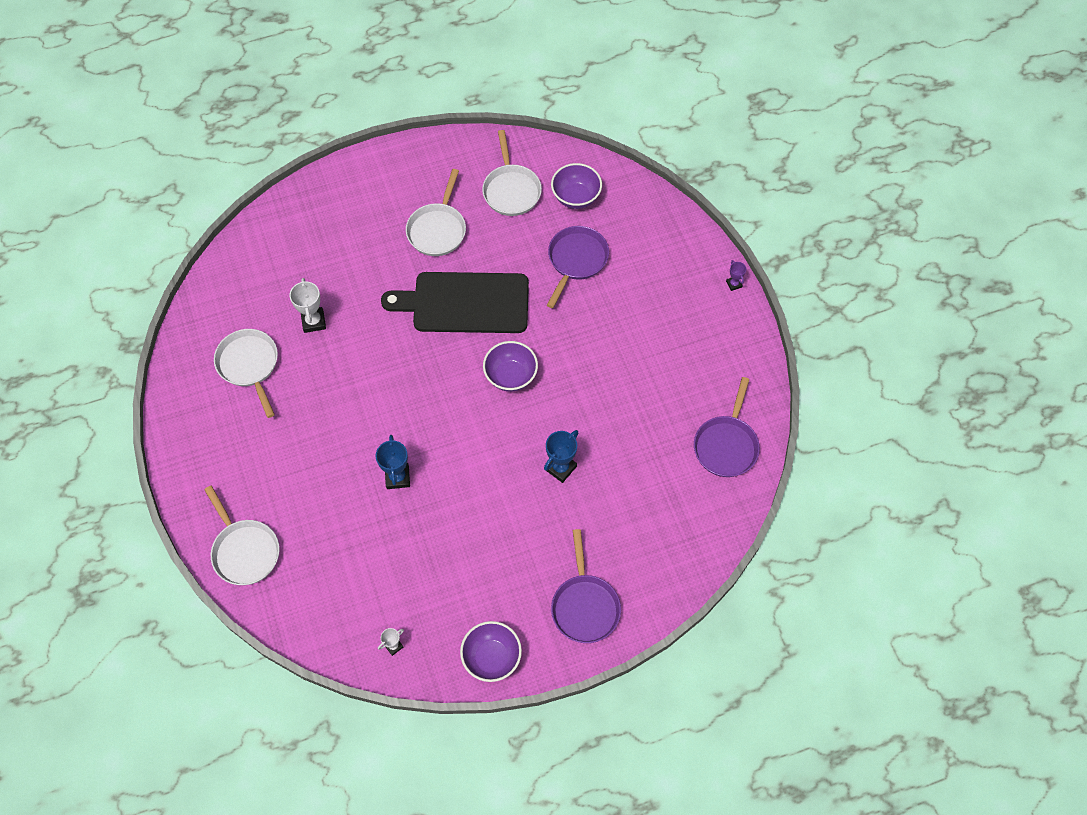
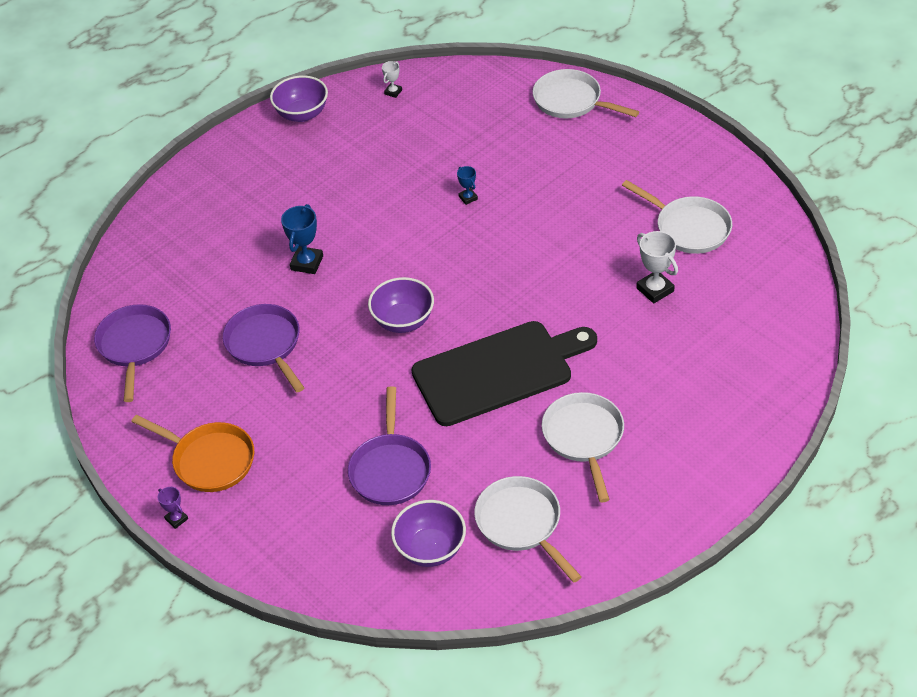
camera: 160 degrees right, 15 degrees down
blue trophy [375,435,410,489] -> blue trophy [457,166,478,205], size x0.56
purple pan [551,529,621,643] -> purple pan moved to [223,304,304,392]
none -> orange pan [131,415,254,492]

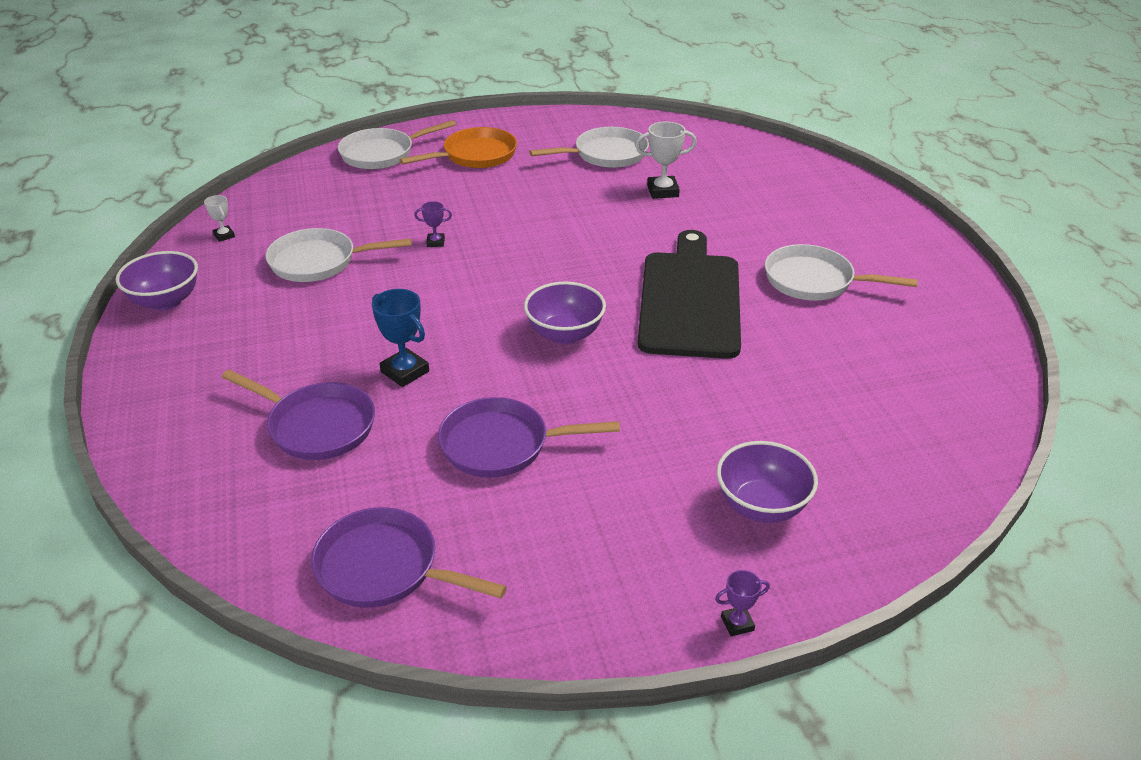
camera: 65 degrees left, 10 degrees down
orange pan [131,415,254,492] -> orange pan moved to [400,127,517,168]
purple pan [348,386,431,505] -> purple pan moved to [222,369,375,460]
purple bowl [391,500,466,567] -> purple bowl moved to [717,441,818,523]
blue trophy [457,166,478,205] -> purple trophy [414,201,452,247]
white pan [474,476,582,582] -> white pan moved to [265,228,412,282]

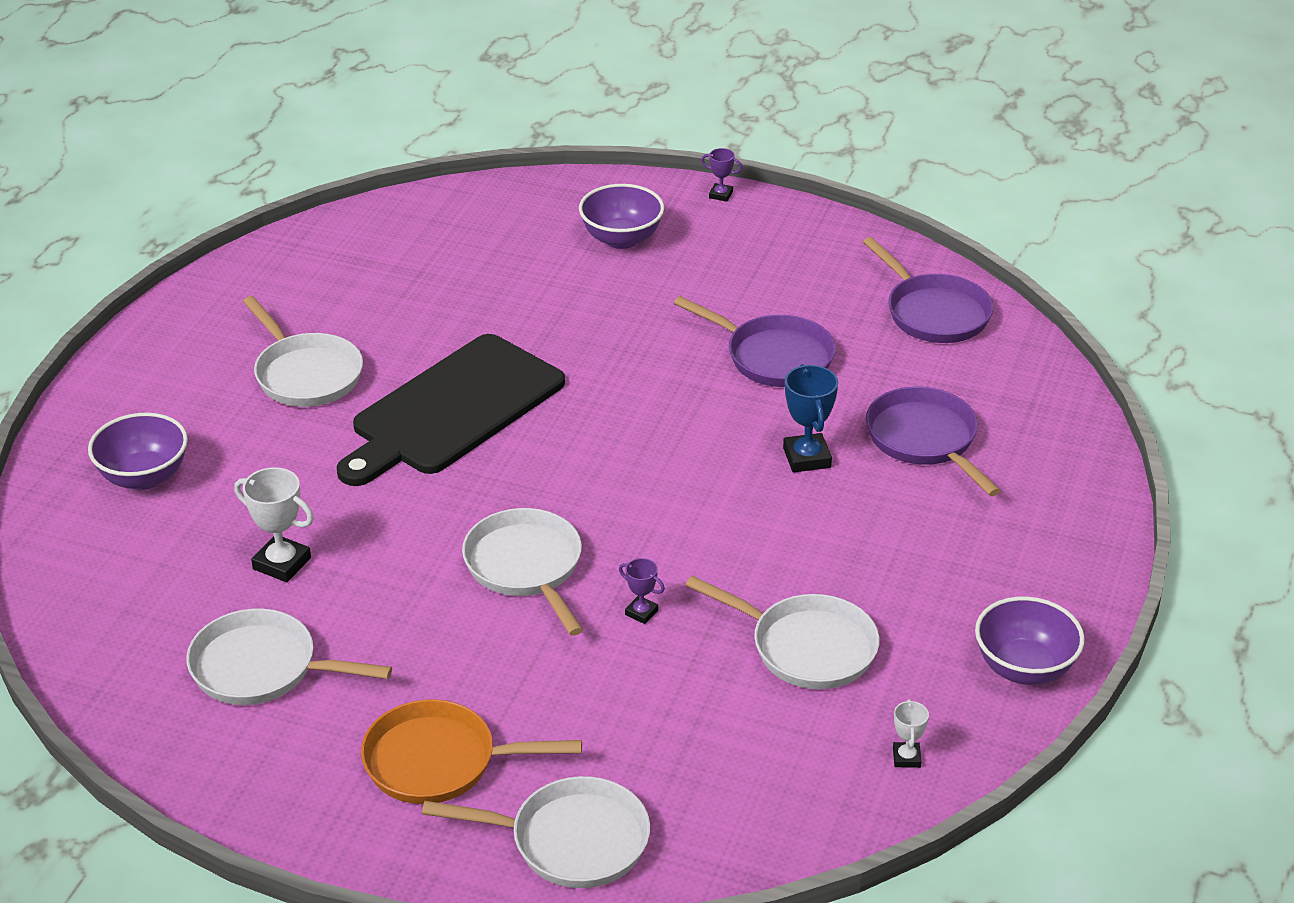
camera: 145 degrees left, 0 degrees up
purple bowl [524,282,606,344] -> purple bowl moved to [88,413,188,490]
none -> white pan [462,508,583,636]

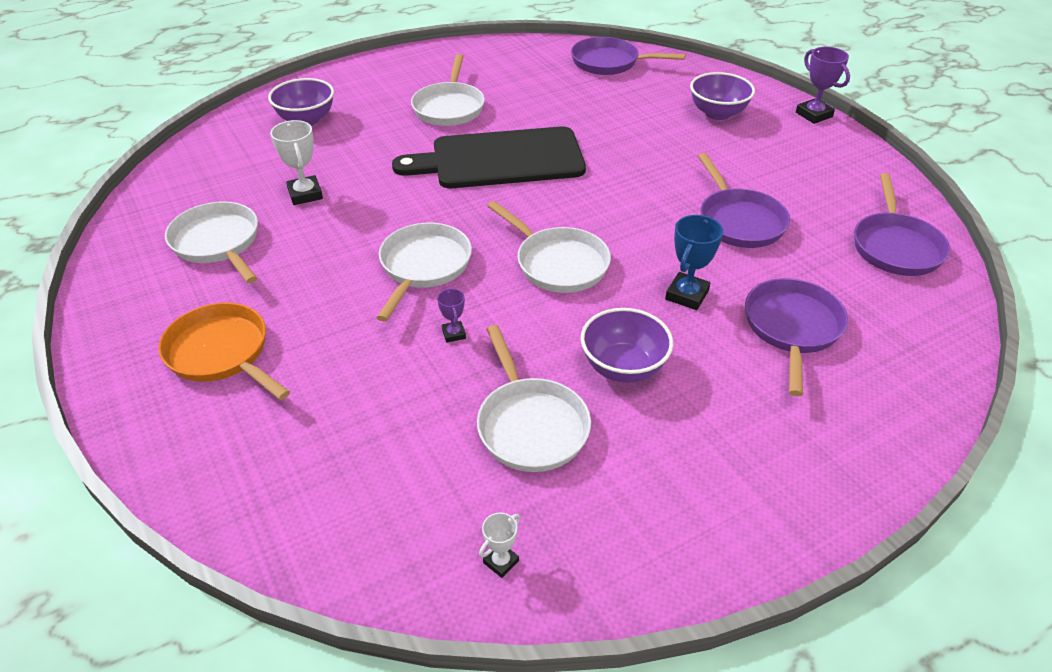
camera: 40 degrees right, 5 degrees up
white pan [422,776,650,888] -> white pan moved to [488,201,611,293]
purple trophy [701,148,742,202] -> purple trophy [796,47,850,124], size x1.77
purple bowl [975,596,1085,685] -> purple bowl moved to [581,308,673,383]
none -> purple pan [571,37,685,75]

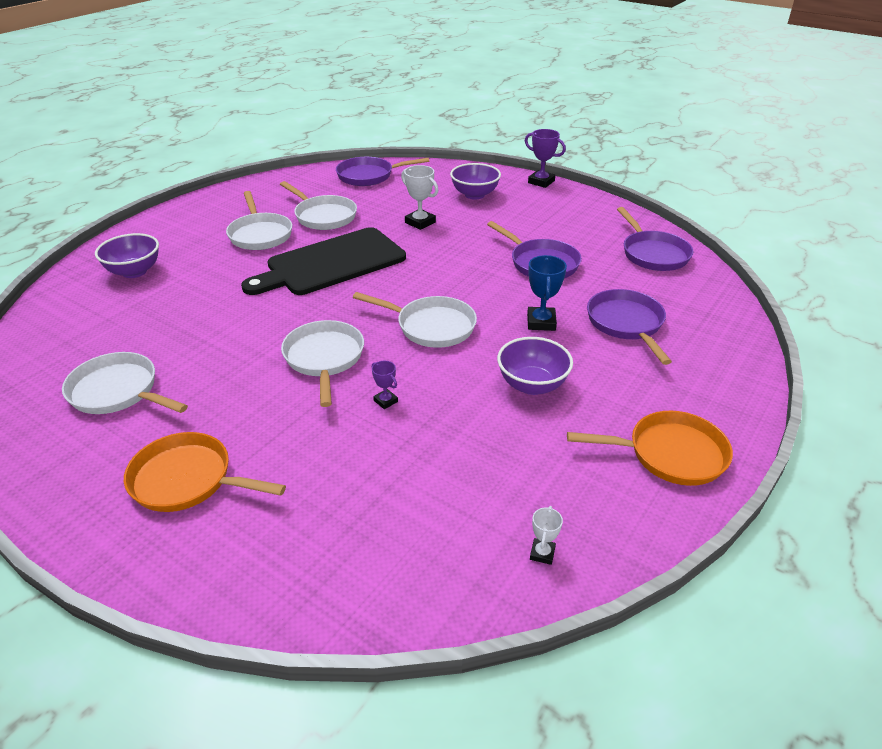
camera: 25 degrees left, 5 degrees down
white trophy [270,120,323,205] -> white trophy moved to [401,165,438,230]
white pan [477,325,591,472] -> white pan moved to [280,181,357,230]
none -> orange pan [567,411,733,486]

